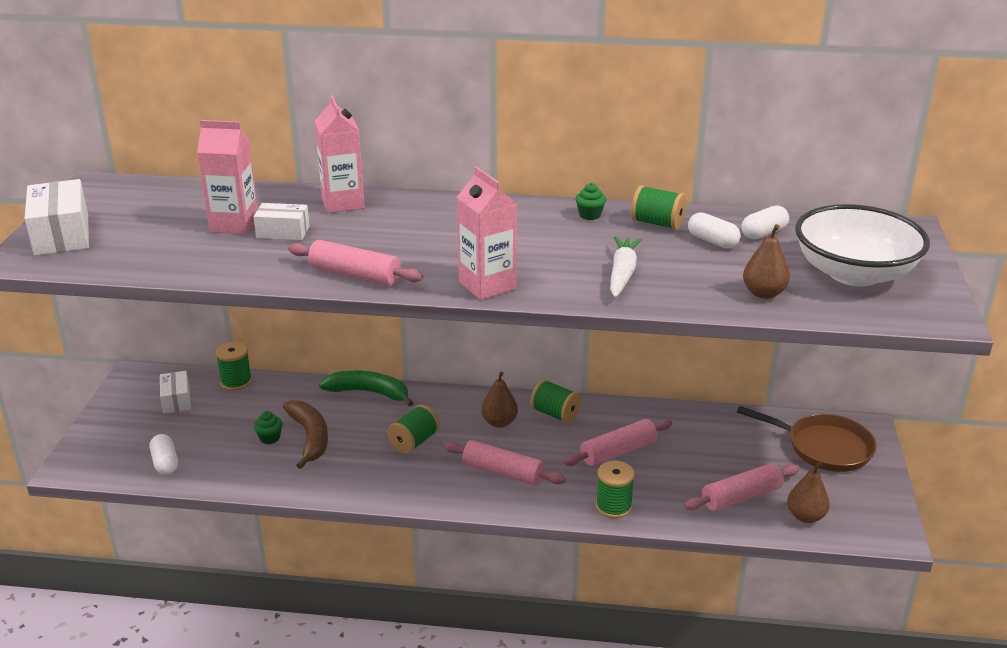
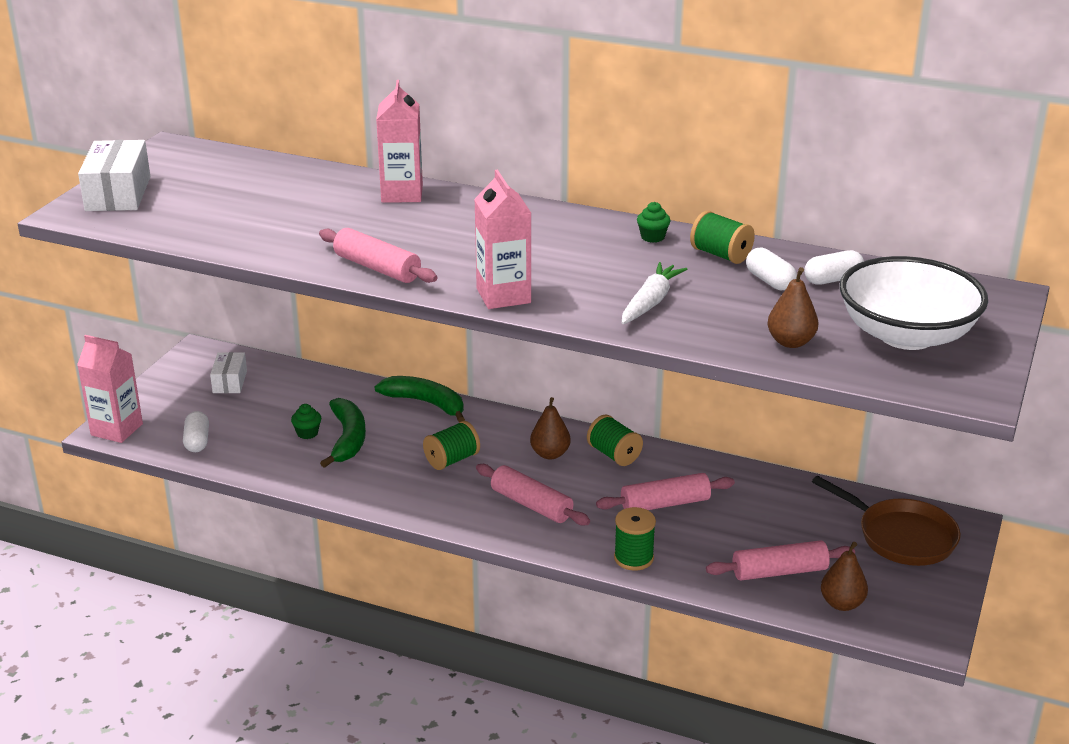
camera: 15 degrees right, 0 degrees up
pink carton [197,120,258,234] -> pink carton moved to [77,335,143,443]
green spool [215,342,252,391] -> none
white box [253,203,310,240] -> none
brown banana [283,400,328,469] -> green banana [320,398,366,468]

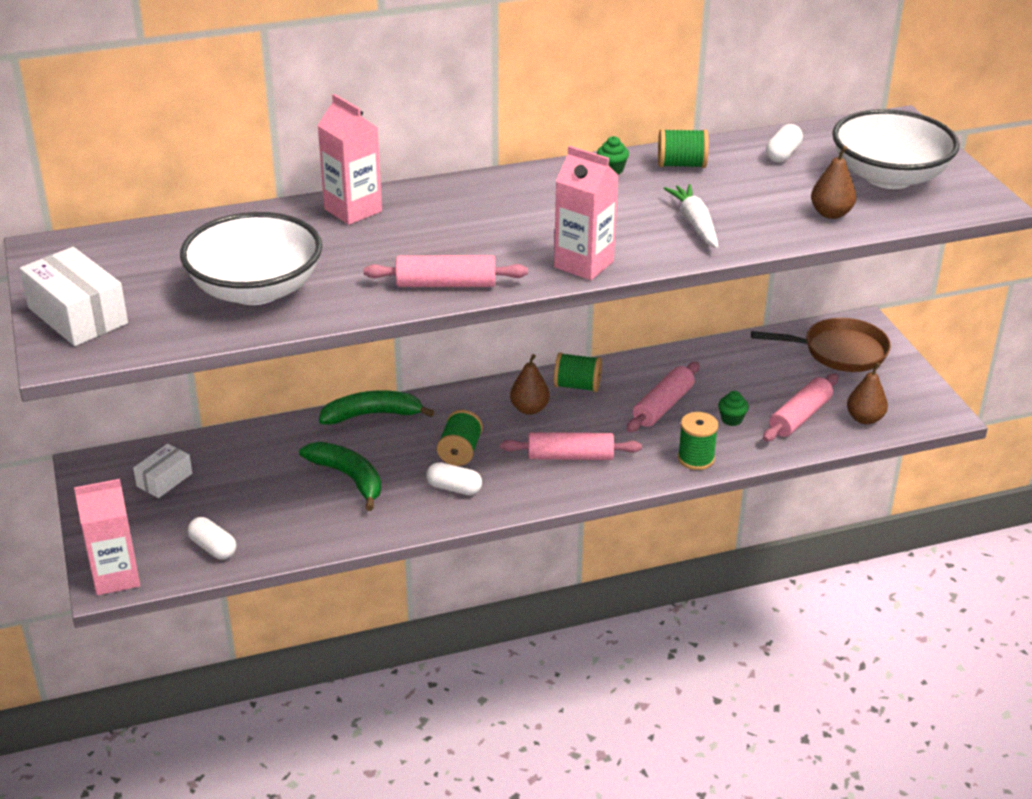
camera: 40 degrees left, 5 degrees up
white box [210,352,247,393] -> white box turned 75 degrees clockwise [133,444,192,498]
green cupcake [291,404,321,439] -> green cupcake moved to [718,391,749,426]
white capsule [746,247,797,290] -> white capsule moved to [426,462,482,495]
none -> white bowl [180,212,322,305]

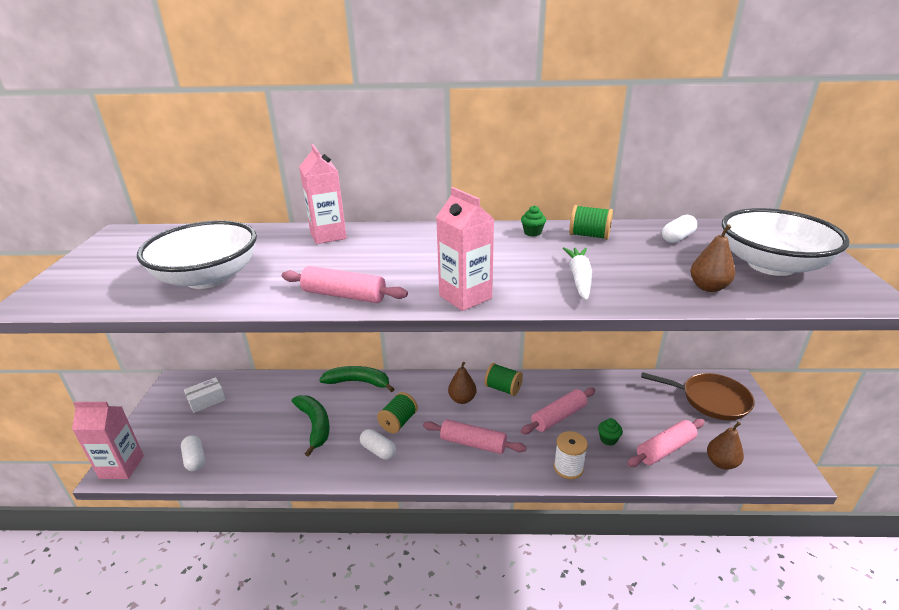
camera: 20 degrees right, 5 degrees down
white box [20,247,128,346] -> none
green spool [678,412,718,470] -> white spool [554,431,588,479]

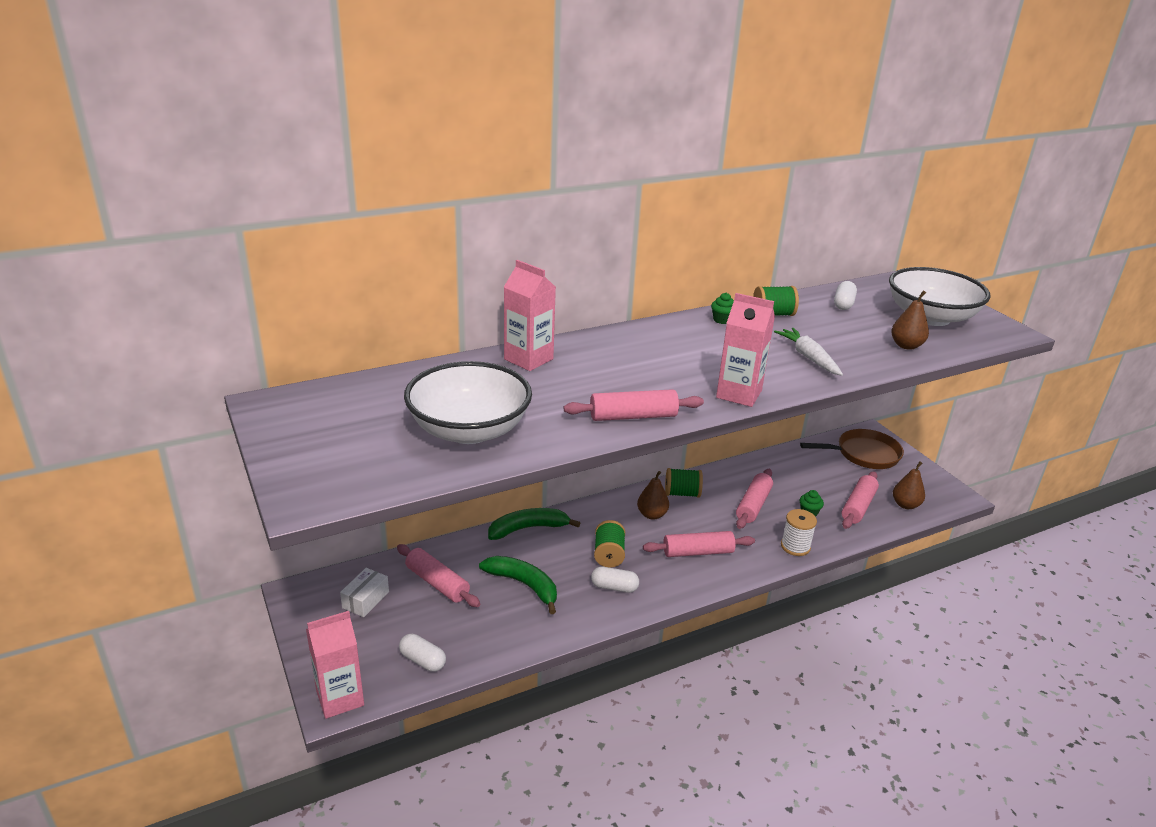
camera: 30 degrees left, 0 degrees up
none -> pink rolling pin [397,544,480,607]

